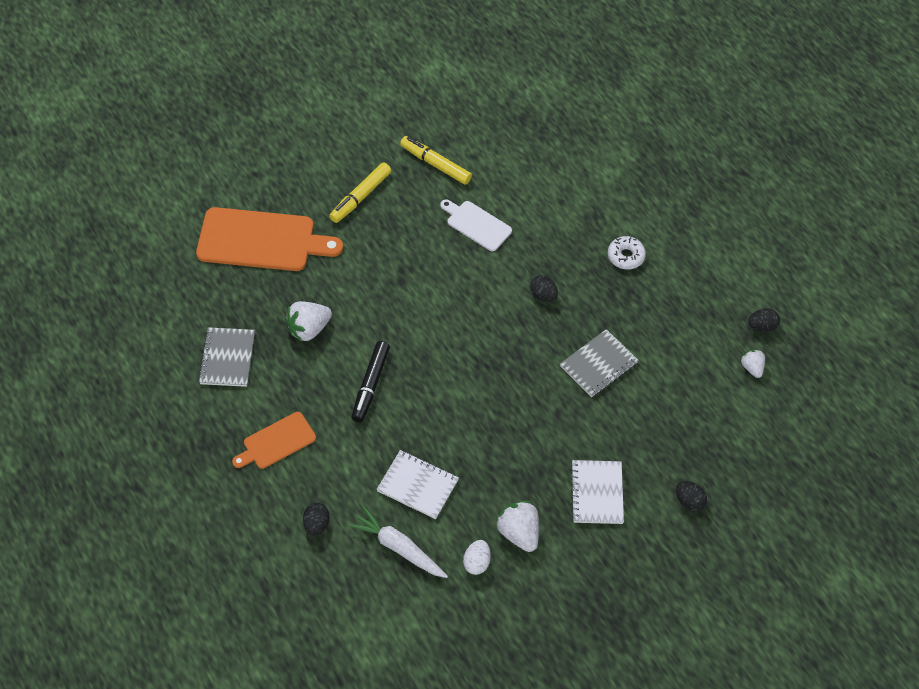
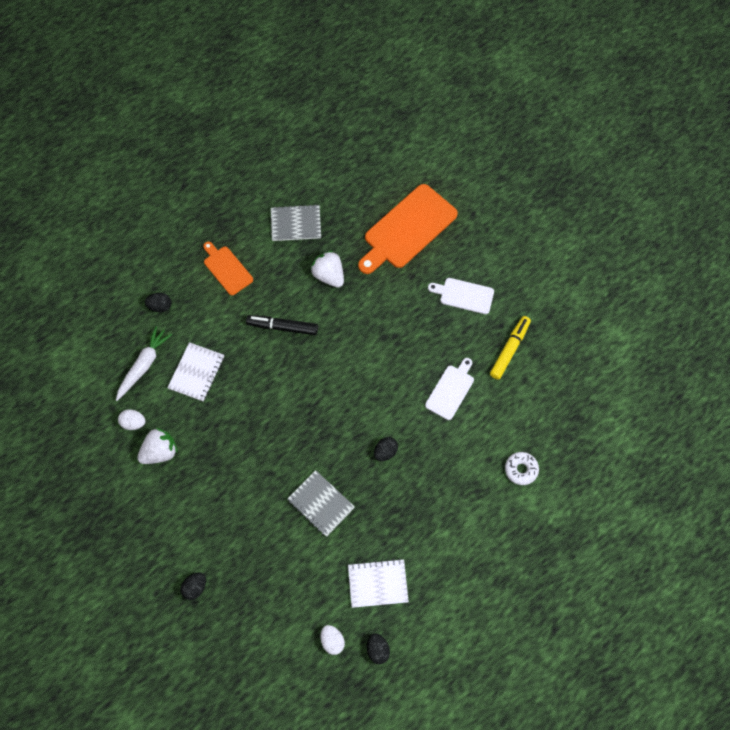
camera: 85 degrees right, 10 degrees up
orange cutting board [196,207,343,271] -> orange cutting board turned 45 degrees clockwise [358,184,458,274]
yellow marker [329,162,392,223] -> white cutting board [428,278,494,314]
white notebook [570,460,624,524] -> white notebook moved to [348,559,409,608]
white donut [608,236,646,270] -> white donut moved to [505,452,539,485]
white strawberry [741,350,765,378] -> white egg [321,625,345,655]

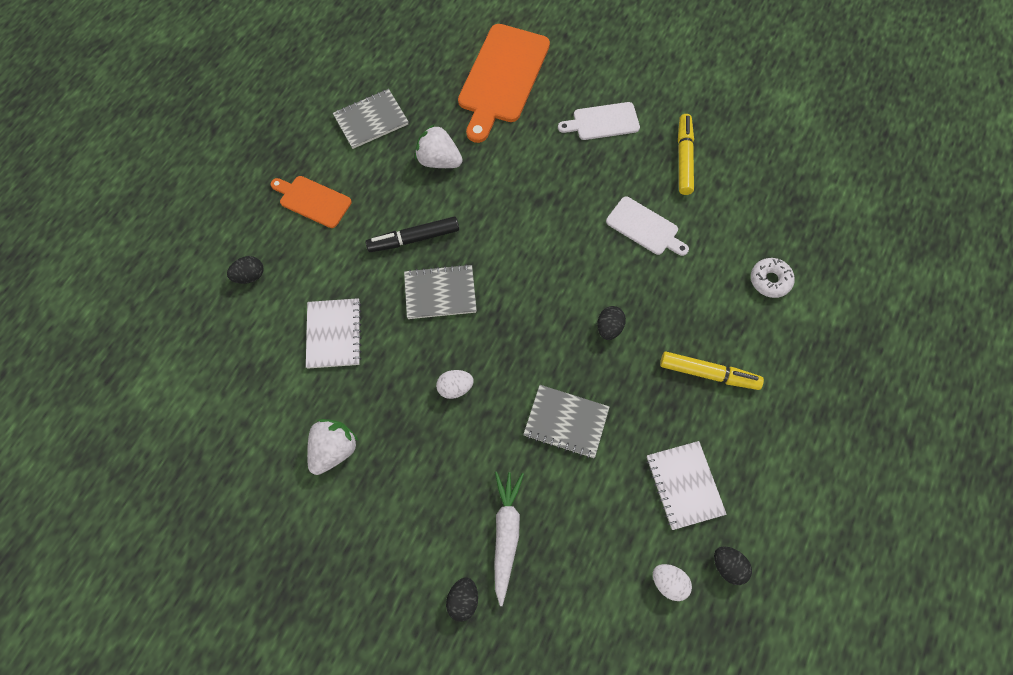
camera: 25 degrees left, 0 degrees up
white carrot [116,326,172,401] -> white carrot moved to [494,471,524,606]
white egg [118,409,145,430] -> white egg moved to [436,370,474,399]
white notebook [348,559,409,608] -> white notebook turned 75 degrees counterclockwise [646,441,727,530]
white cutting board [425,358,474,420] -> white cutting board turned 120 degrees clockwise [606,197,689,256]
none -> grey notebook [404,264,477,319]
none -> yellow marker [660,352,764,390]

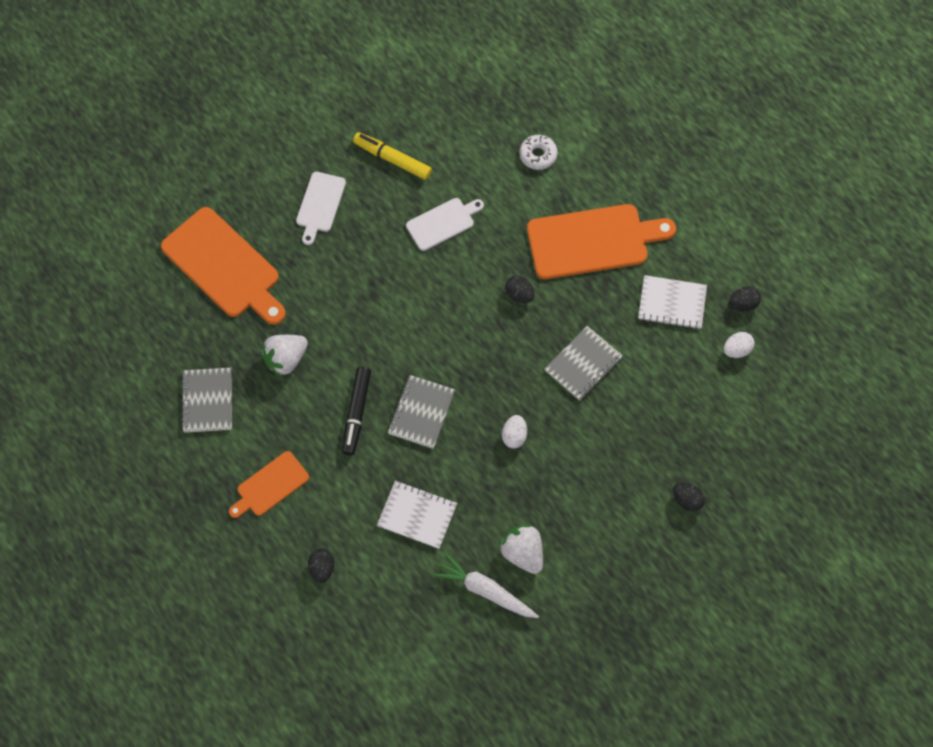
camera: 65 degrees left, 0 degrees up
white carrot [494,471,524,606] -> white carrot moved to [433,553,539,618]
yellow marker [660,352,764,390] -> orange cutting board [527,204,676,279]

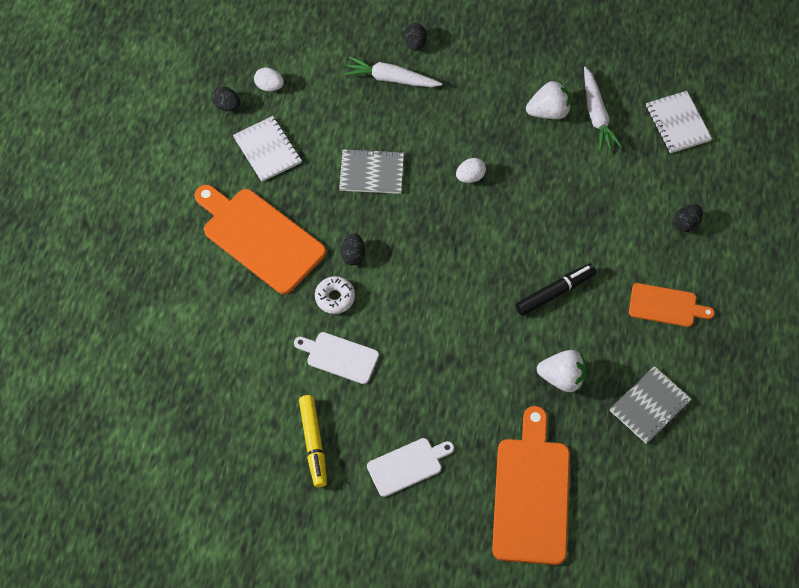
camera: 130 degrees left, 5 degrees down
white notebook [377,481,457,549] -> white notebook moved to [646,91,712,153]
grey notebook [388,375,455,449] -> none
white strawberry [499,525,543,574] -> white strawberry turned 120 degrees counterclockwise [526,80,571,119]
white donut [520,135,558,170] -> white donut moved to [315,276,355,314]
none -> white carrot [344,56,442,87]

